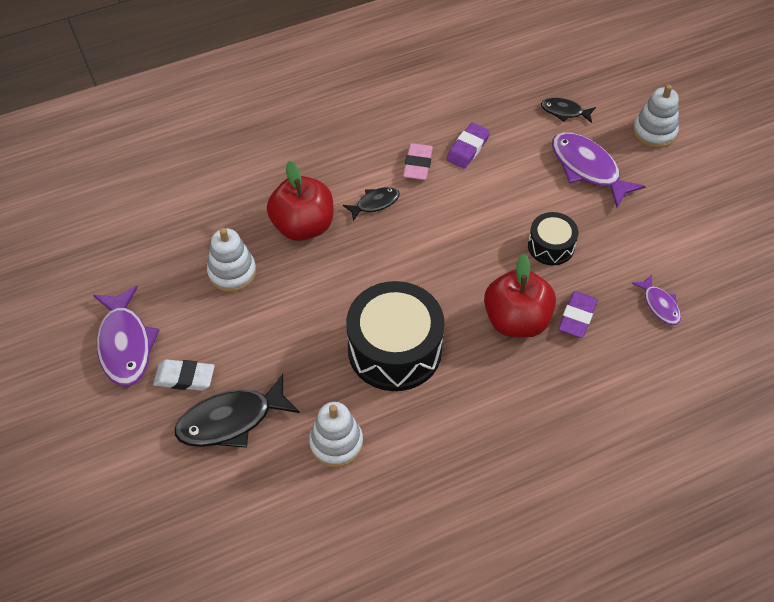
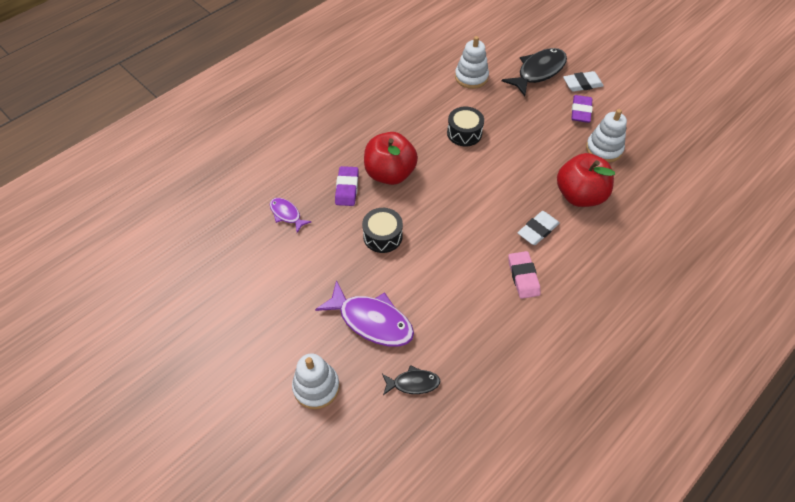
camera: 160 degrees right, 0 degrees up
purple fish [93,286,159,386] -> none
black fish [343,187,400,221] -> white eraser [518,211,560,245]
black drum [346,281,444,391] -> black drum [447,107,484,146], size x0.53
purple eraser [446,123,490,169] -> purple eraser moved to [571,95,593,123]

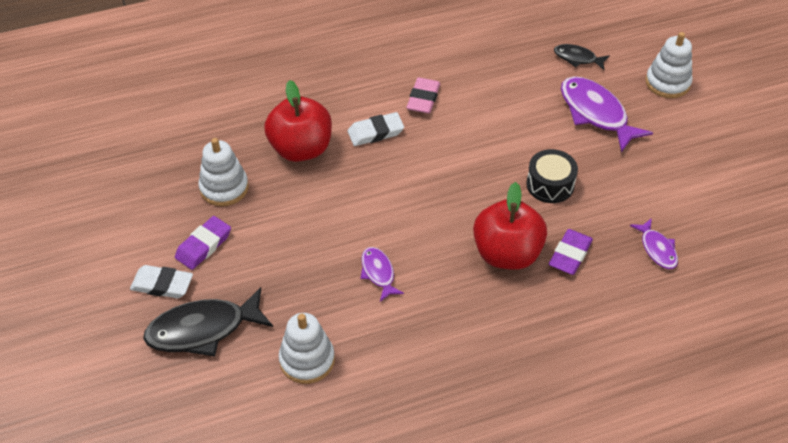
camera: 155 degrees left, 5 degrees down
black drum [447,107,484,146] -> purple fish [360,247,404,302]

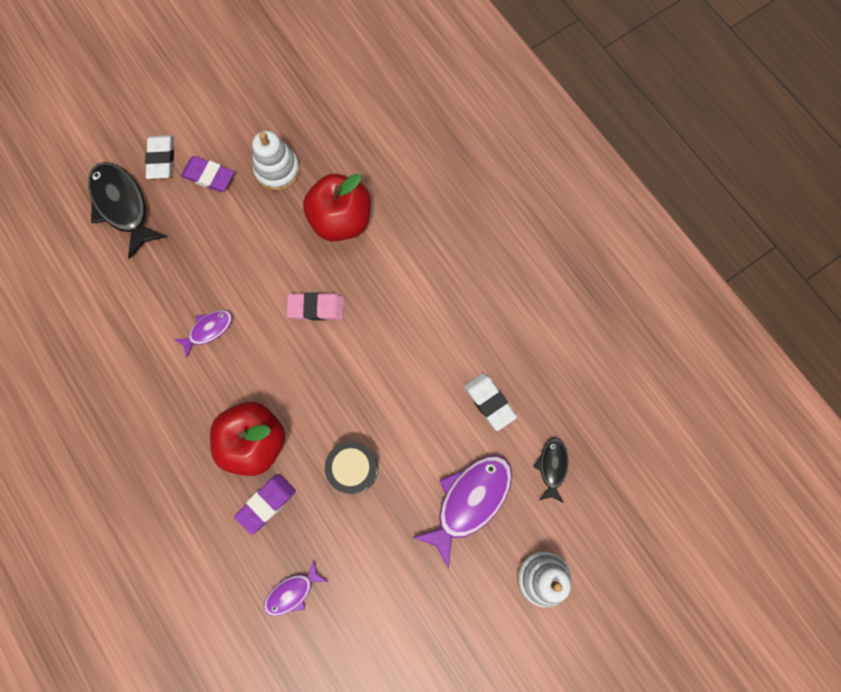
camera: 75 degrees right, 25 degrees up
white stacking toy [279,313,335,384] -> none
white eraser [348,112,404,146] -> white eraser moved to [464,373,517,431]
pink eraser [407,78,440,113] -> pink eraser moved to [287,293,344,320]
purple eraser [549,229,593,275] -> purple eraser turned 60 degrees counterclockwise [234,474,296,535]

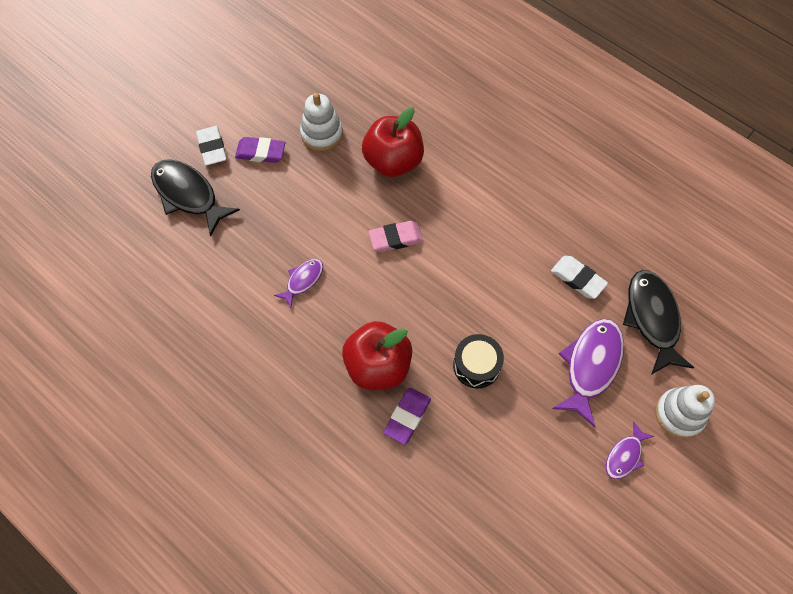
camera: 15 degrees left, 10 degrees down
purple fish [264,560,328,616] -> purple fish moved to [606,421,654,480]
black fish [533,437,568,503] -> black fish [623,270,694,375], size x1.84

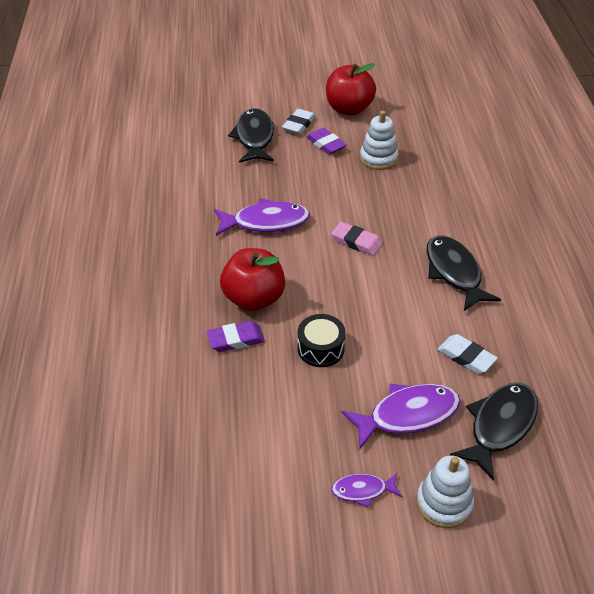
camera: 45 degrees right, 20 degrees down
purple fish [274,259,323,308] -> purple fish [214,198,310,236], size x1.84
red apple [362,107,424,177] -> red apple moved to [326,63,376,116]
white eraser [551,256,608,299] -> white eraser turned 45 degrees counterclockwise [438,334,498,374]
none -> black fish [427,235,501,311]

